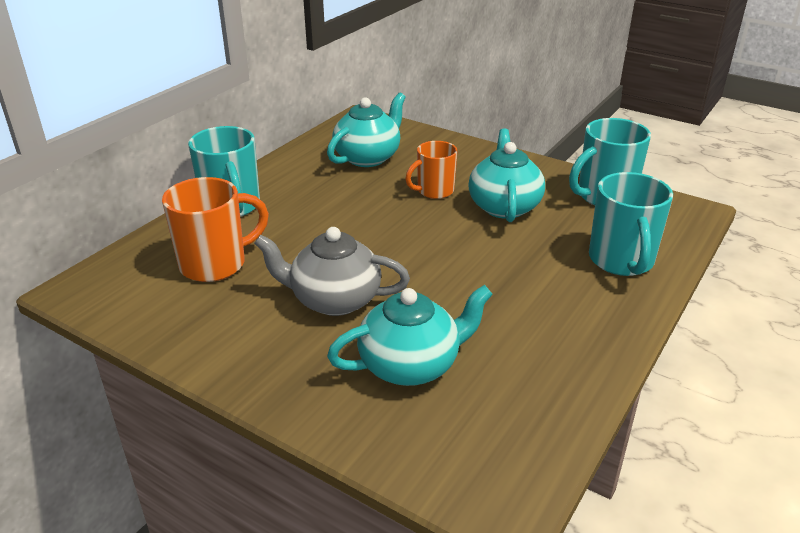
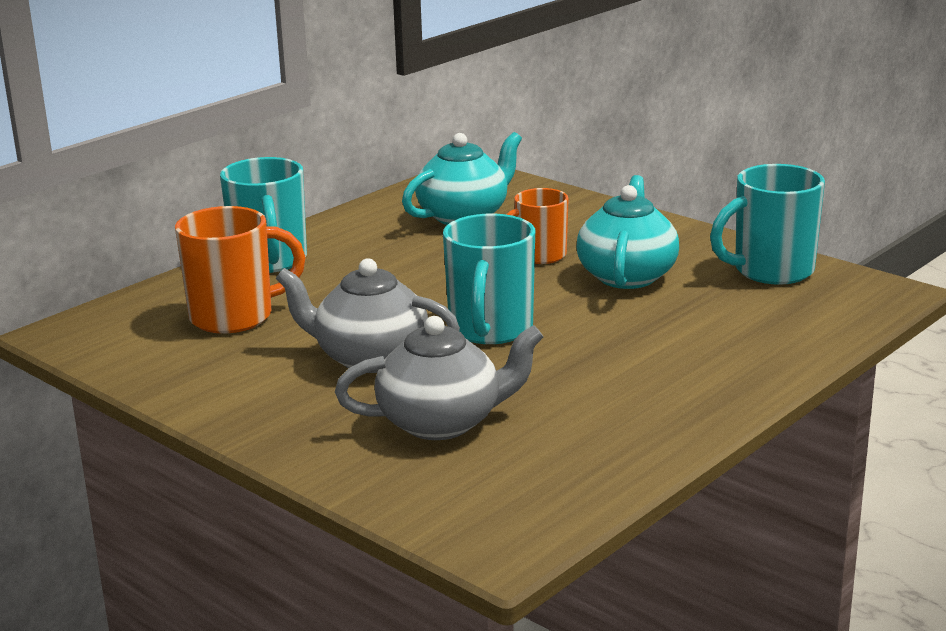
camera: 10 degrees right, 10 degrees down
turquoise teapot [327,285,493,386] -> grey teapot [335,316,544,440]
turquoise mug [589,172,673,276] -> turquoise mug moved to [443,214,535,344]

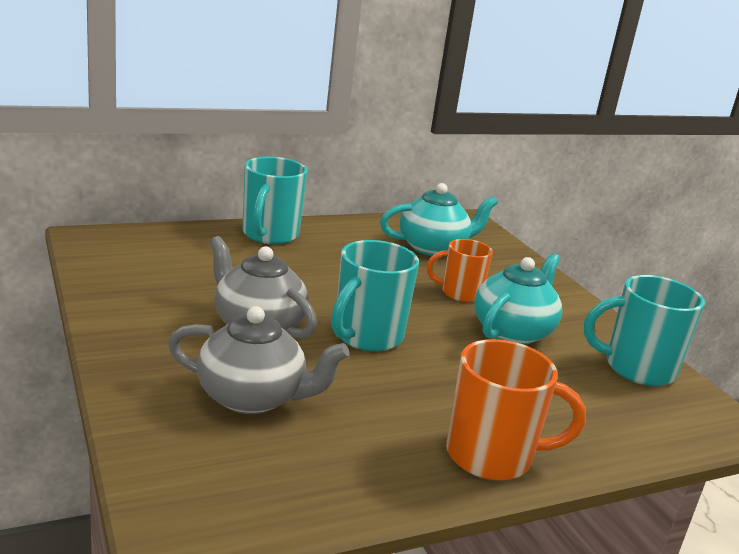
camera: 20 degrees right, 0 degrees up
orange mug [175,206,306,334] -> orange mug moved to [446,339,586,481]

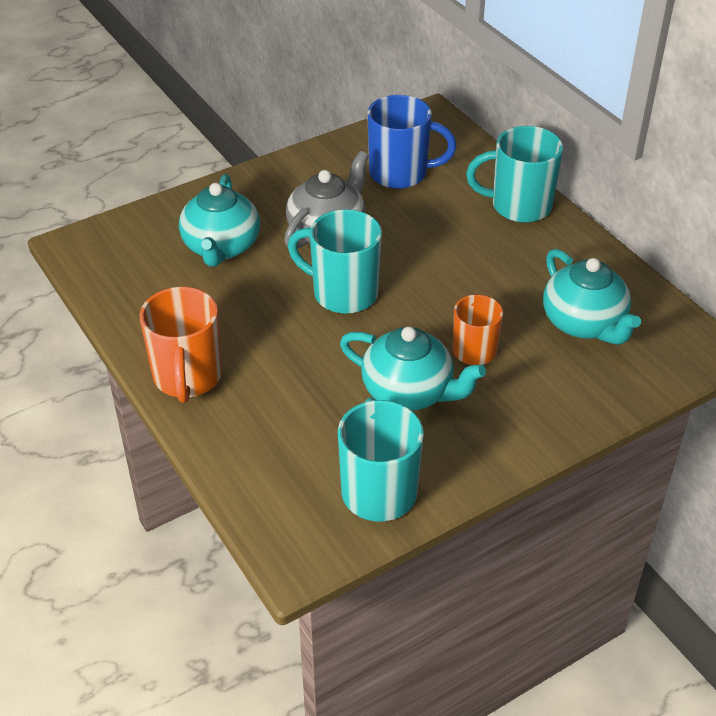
camera: 85 degrees right, 20 degrees up
grey teapot [168,306,349,414] -> turquoise teapot [179,174,260,267]
none -> blue mug [367,95,457,189]

